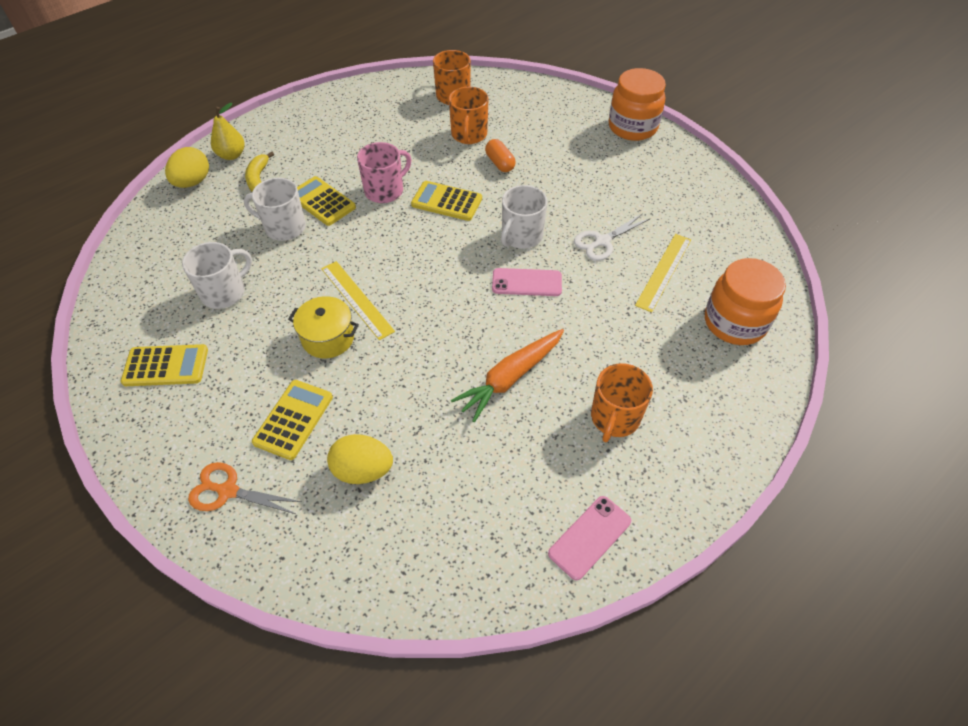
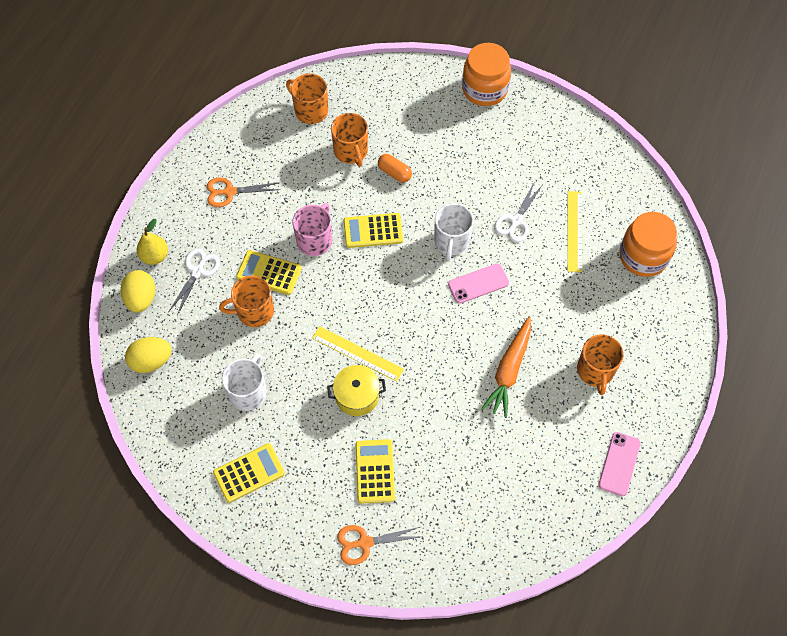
camera: 25 degrees left, 10 degrees up
white mug [244,178,306,241] -> orange mug [219,275,274,327]
yellow banana [245,151,274,192] -> white scissors [169,249,220,316]
yellow egg [327,434,393,484] -> yellow egg moved to [125,337,172,373]
none -> orange scissors [207,177,280,207]

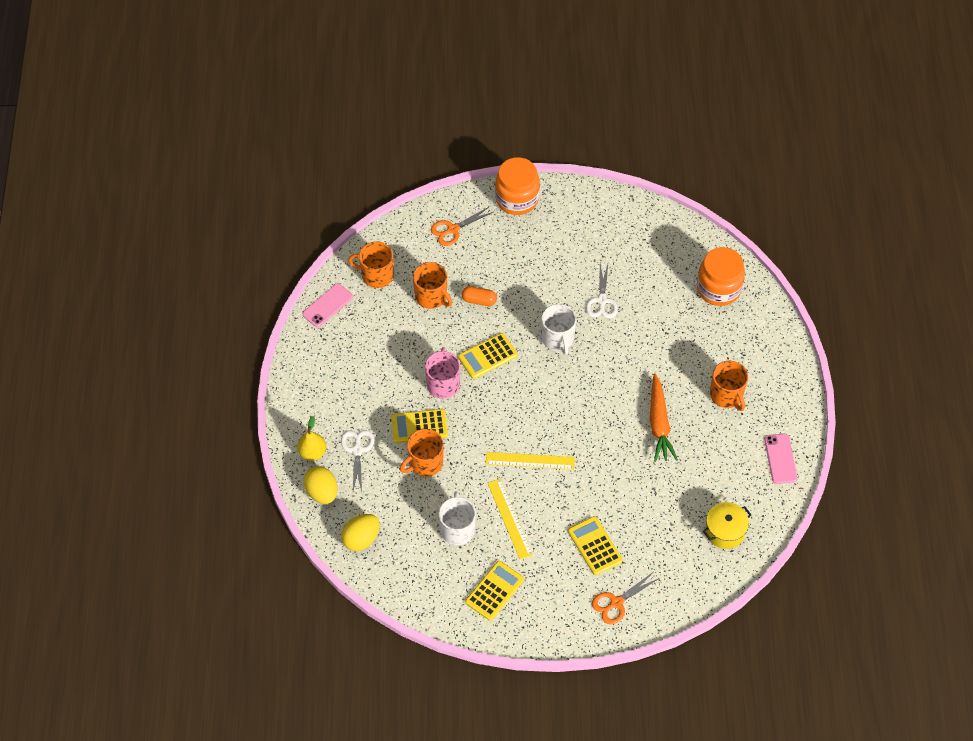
camera: 25 degrees left, 5 degrees down
orange scissors [207,177,280,207] -> orange scissors moved to [431,207,493,246]
yellow pot [327,365,386,416] -> yellow pot moved to [703,502,752,549]
pink phone [448,264,509,304] -> pink phone moved to [302,283,353,327]
yellow ruler [567,191,582,272] -> yellow ruler moved to [488,479,533,559]

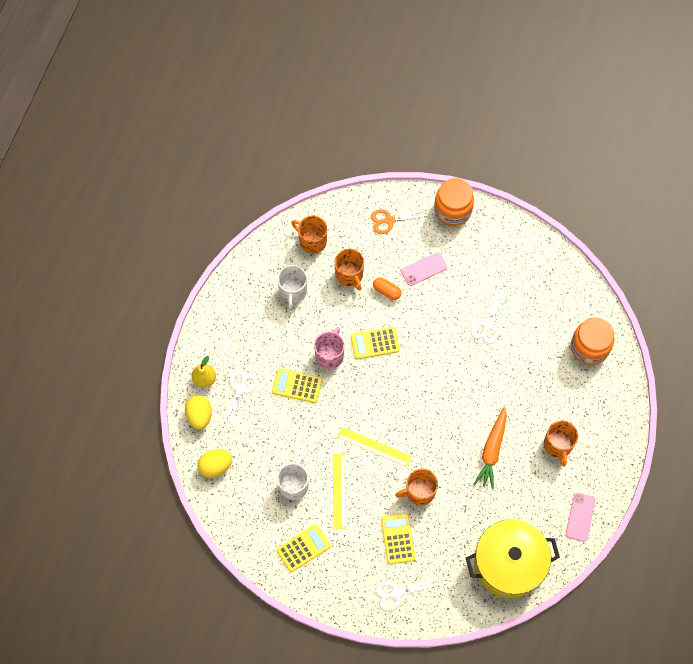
camera: 20 degrees right, 10 degrees up
pink phone [302,283,353,327] -> pink phone moved to [401,252,447,286]
orange mug [400,429,443,477] -> orange mug moved to [395,469,438,506]
white mug [541,304,576,355] -> white mug moved to [277,265,307,309]
orange scissors [592,572,659,624] -> white scissors [375,578,439,611]
yellow pot [703,502,752,549] -> yellow pot [466,519,560,599], size x2.03

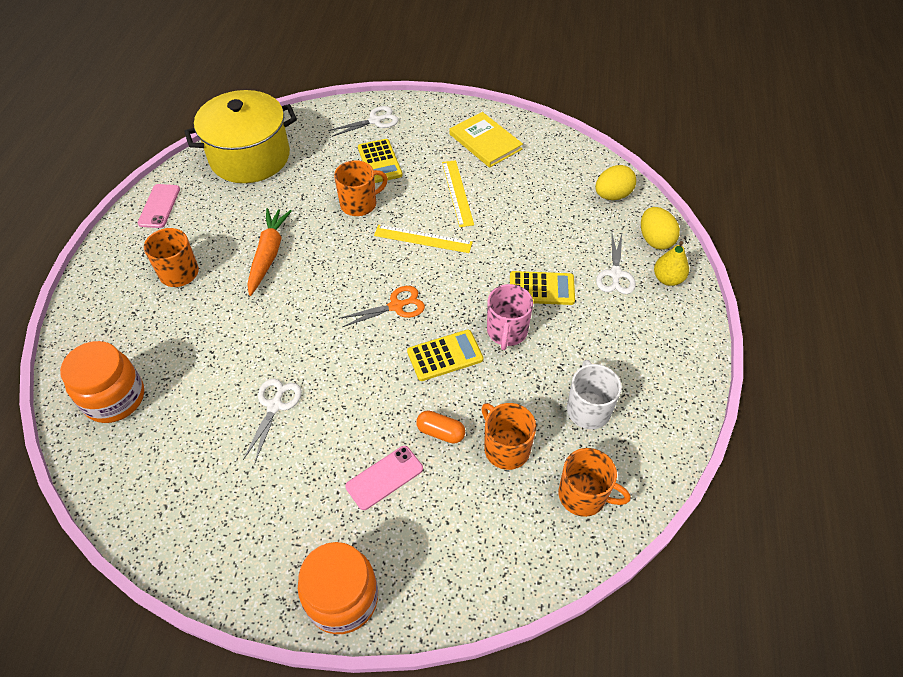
camera: 170 degrees right, 15 degrees down
white mug [277,456,308,500] -> none
yellow calculator [277,524,330,572] -> yellow book [449,112,523,168]
orange scissors [371,209,426,234] -> orange scissors moved to [339,286,425,327]

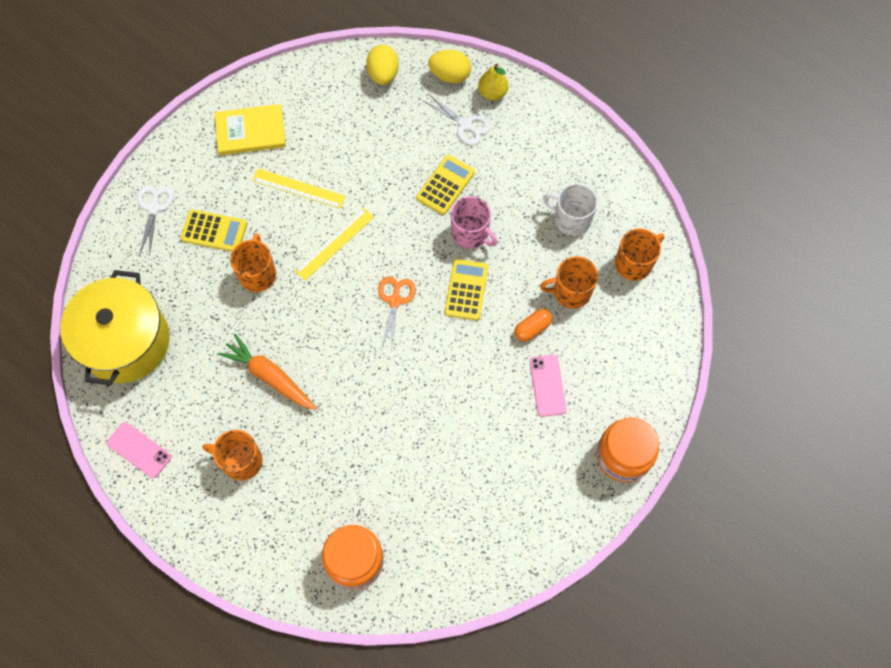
camera: 60 degrees left, 15 degrees up
white scissors [243,378,302,462] -> none

